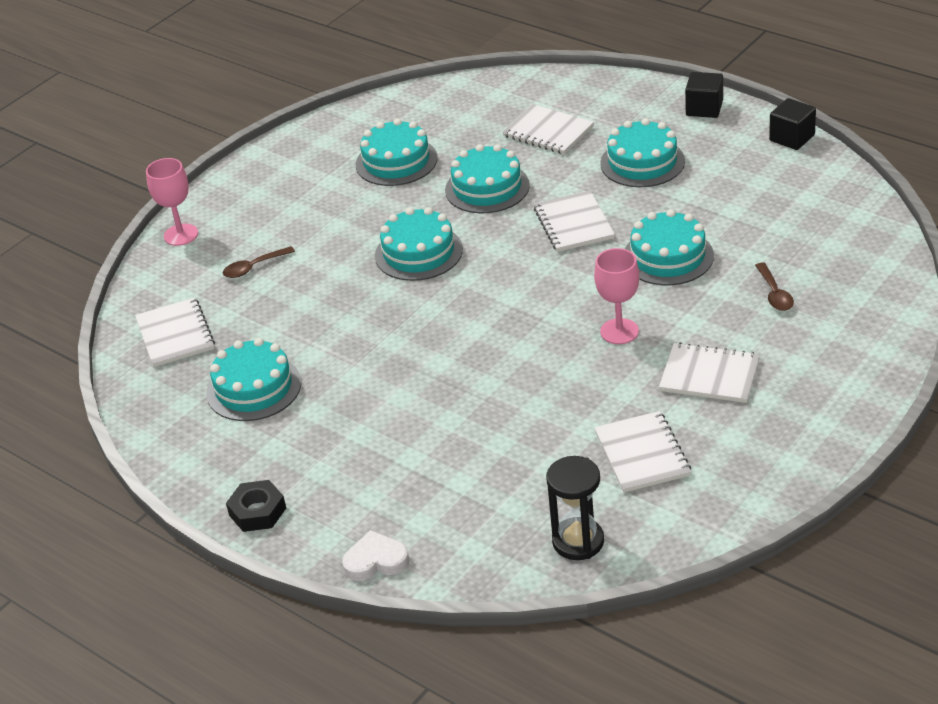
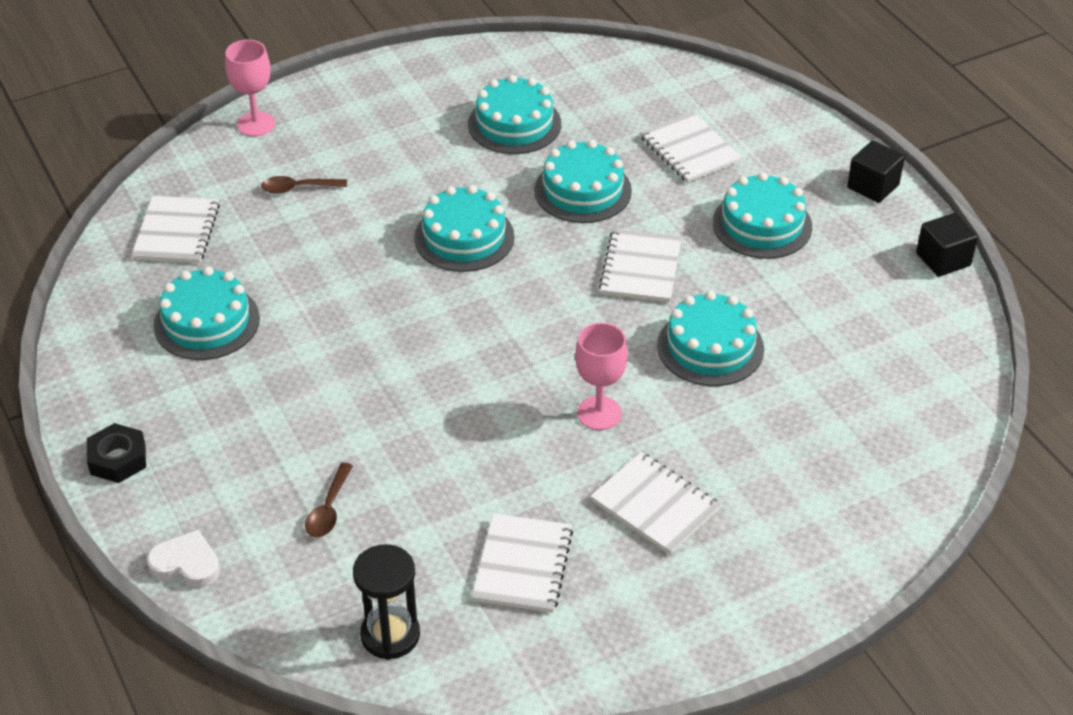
camera: 20 degrees right, 5 degrees up
brown spoon [755,262,794,311] -> brown spoon moved to [305,463,353,537]

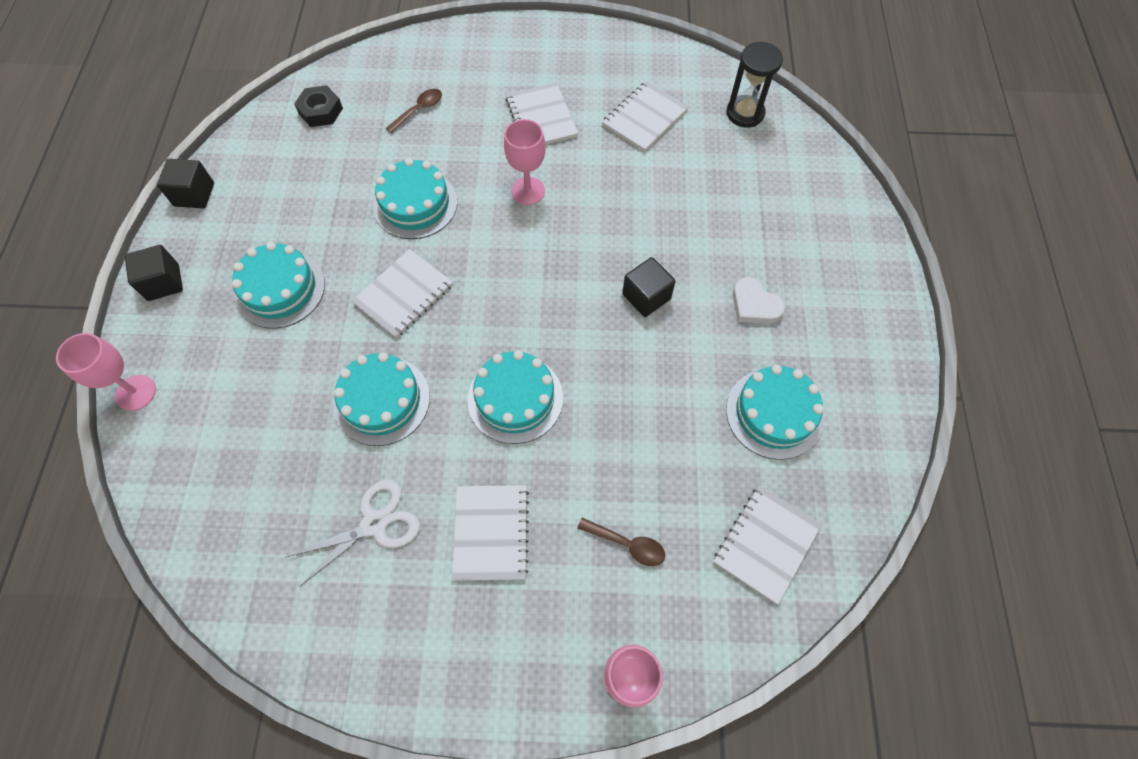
camera: 150 degrees left, 20 degrees up
black nut [87,423,146,483] -> black nut moved to [294,85,343,127]
white heart [146,530,220,588] -> white heart moved to [733,277,785,324]
brown spoon [305,463,353,537] -> brown spoon moved to [386,89,442,133]
turquoise cake [468,75,561,154] -> white scissors [287,479,420,586]
white notebook [640,112,742,183] -> white notebook moved to [452,485,529,581]
none -> pink goblet [56,333,156,411]
none -> black cube [622,257,676,317]

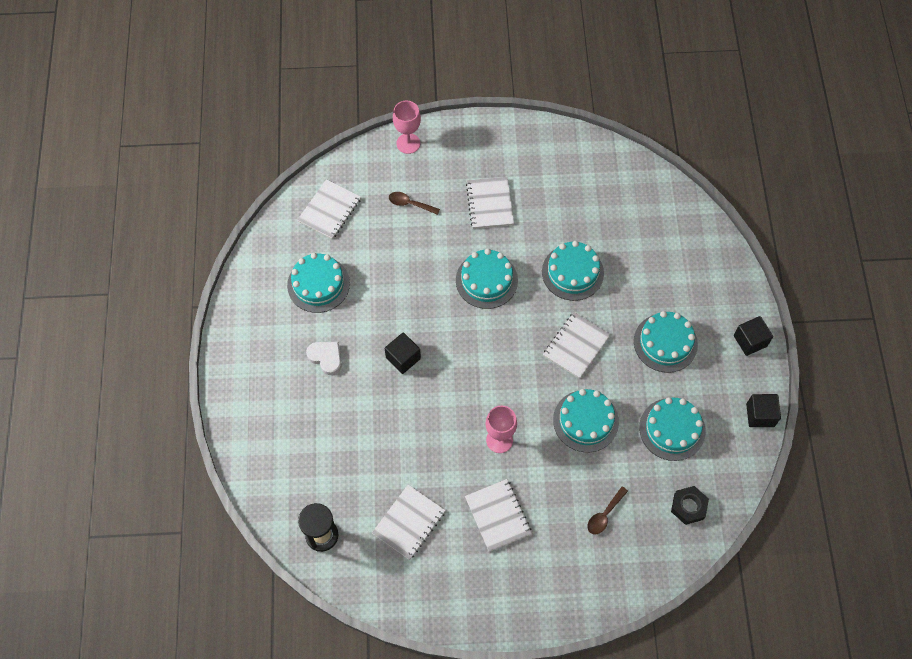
camera: 175 degrees right, 0 degrees up
pink goblet [56,333,156,411] -> none
white scissors [287,479,420,586] -> none
none -> turquoise cake [639,397,706,461]

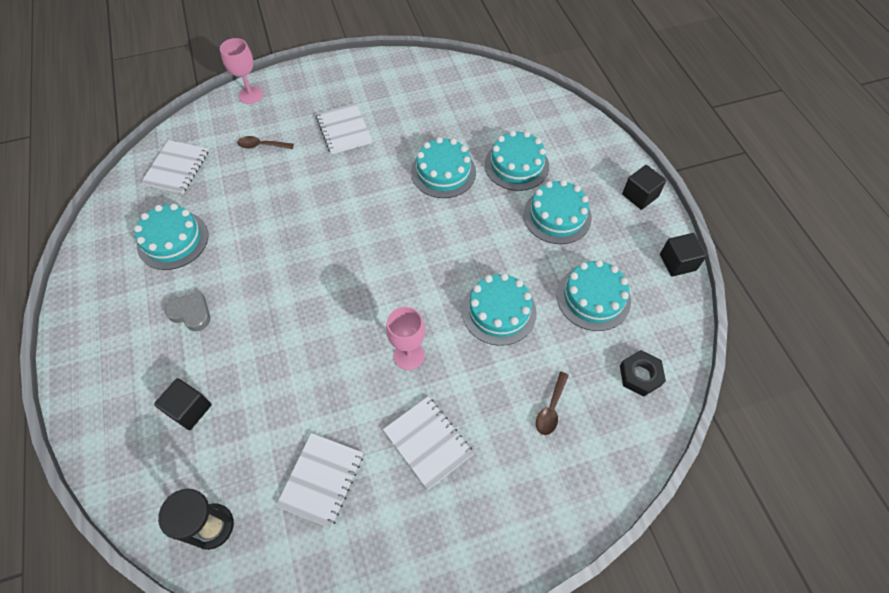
camera: 15 degrees left, 5 degrees down
white heart [306,342,342,375] -> grey heart [165,292,210,331]
black cube [385,332,421,374] -> black cube moved to [154,378,212,430]
turquoise cake [456,249,518,309] -> turquoise cake moved to [485,130,549,191]
white notebook [543,312,611,379] -> none

